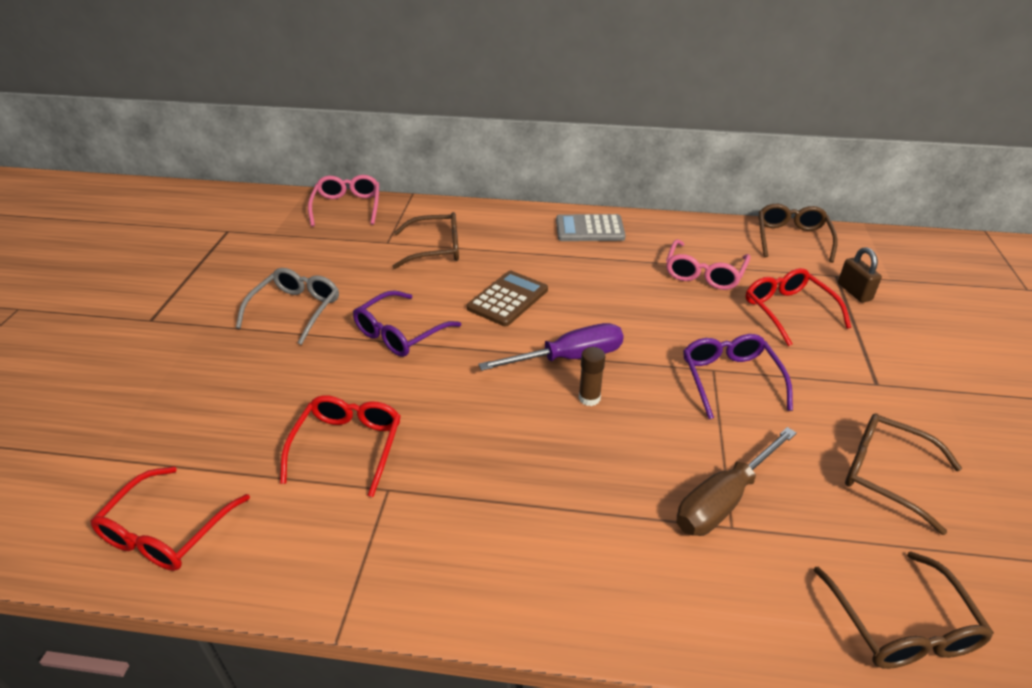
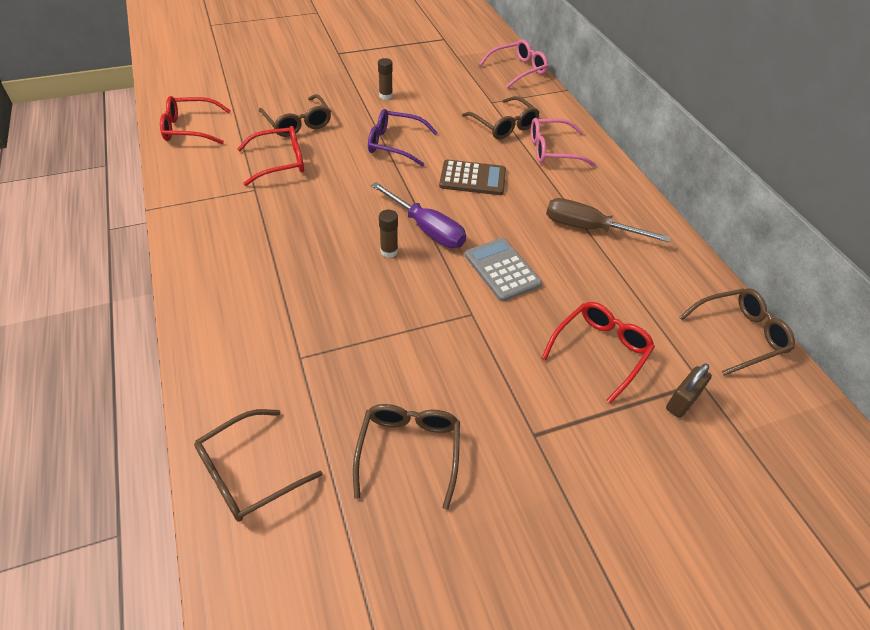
camera: 60 degrees right, 10 degrees up
grey glasses [236,268,339,345] -> brown glue stick [378,58,393,100]
grey calculator [556,214,626,241] -> grey calculator moved to [465,238,542,302]
pink glasses [666,239,750,290] -> pink glasses moved to [531,118,596,167]
brown screwdriver [676,427,797,536] -> brown screwdriver moved to [546,198,670,242]
purple glasses [683,334,793,419] -> none
none -> brown glasses [259,94,331,137]

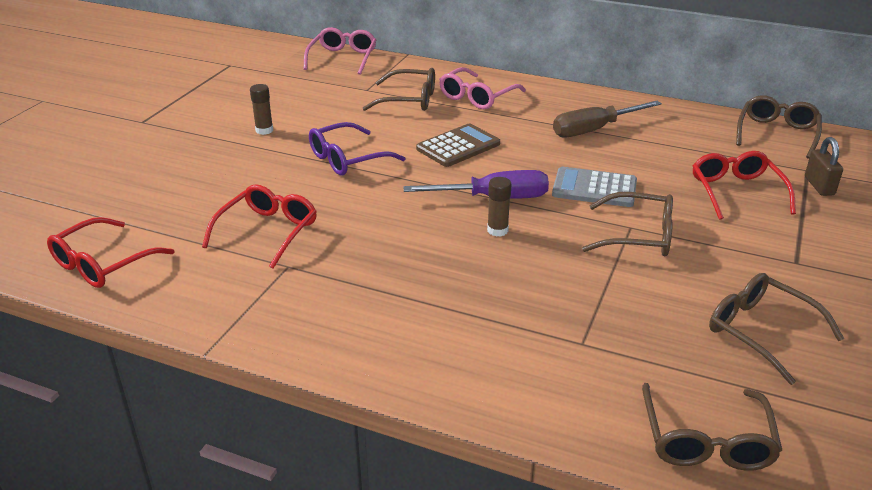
camera: 45 degrees left, 15 degrees down
brown glasses [259,94,331,137] -> brown glasses moved to [582,192,673,257]

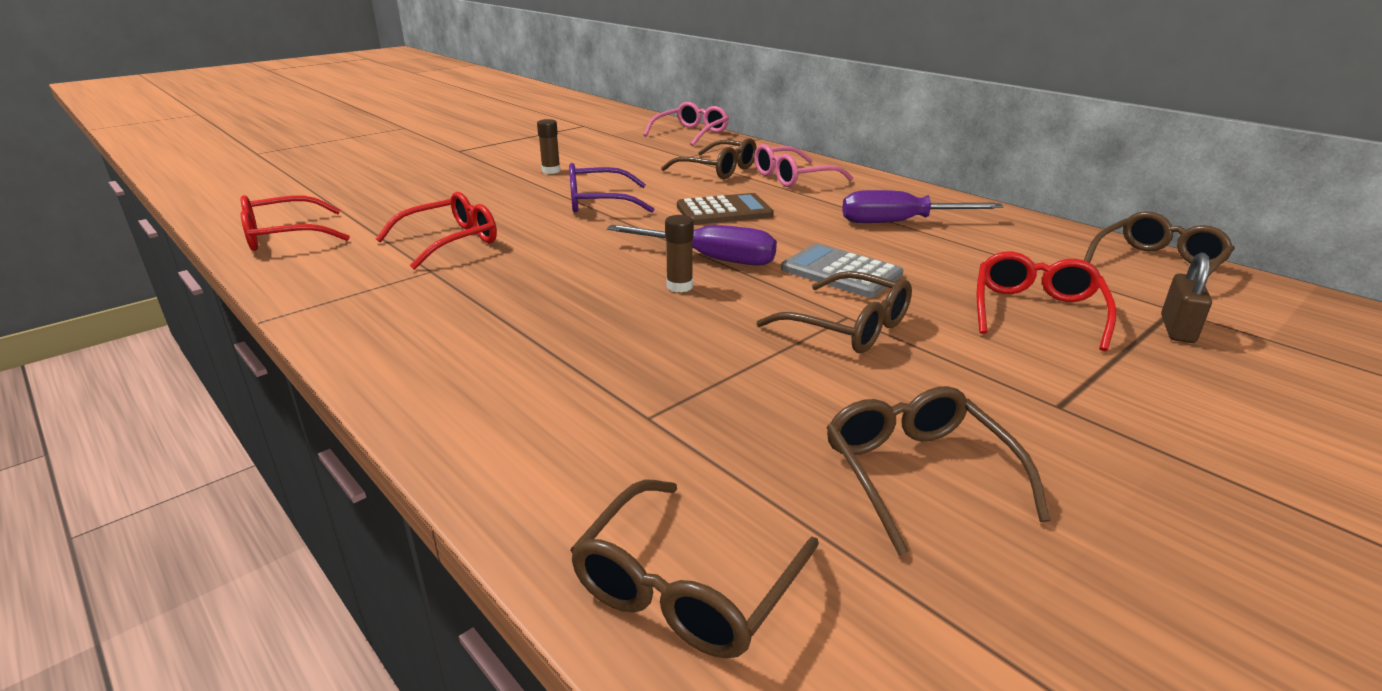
camera: 25 degrees right, 5 degrees down
brown screwdriver [553,101,662,137] -> purple screwdriver [842,190,1004,223]

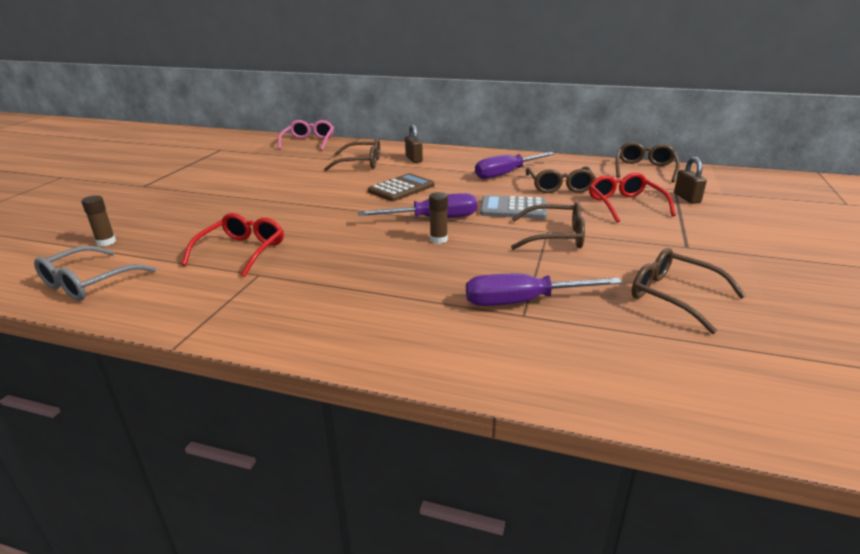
camera: 30 degrees left, 0 degrees up
red glasses [241,195,350,251] -> grey glasses [34,246,156,301]
brown glue stick [537,119,561,174] -> brown glue stick moved to [81,195,116,246]
purple glasses [569,163,654,213] -> none
brown glasses [570,480,819,658] -> brown glasses moved to [526,167,596,193]
pink glasses [754,144,853,187] -> brown padlock [405,125,423,163]
none -> purple screwdriver [466,274,622,306]

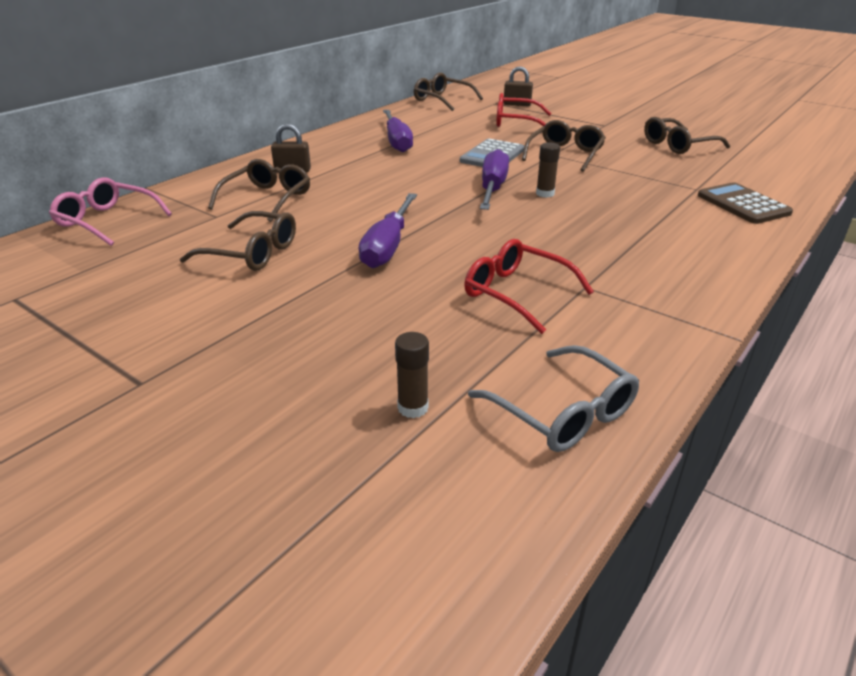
camera: 70 degrees left, 5 degrees up
brown calculator [368,173,435,201] -> brown calculator moved to [698,182,793,224]
purple screwdriver [466,274,622,306] -> purple screwdriver moved to [359,193,417,268]
brown glasses [526,167,596,193] -> brown glasses moved to [180,211,296,271]

